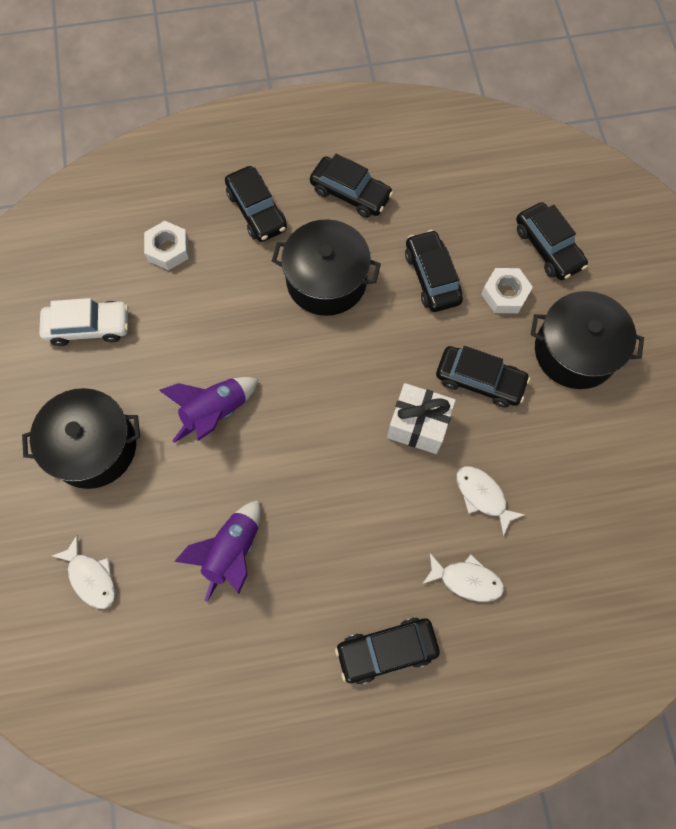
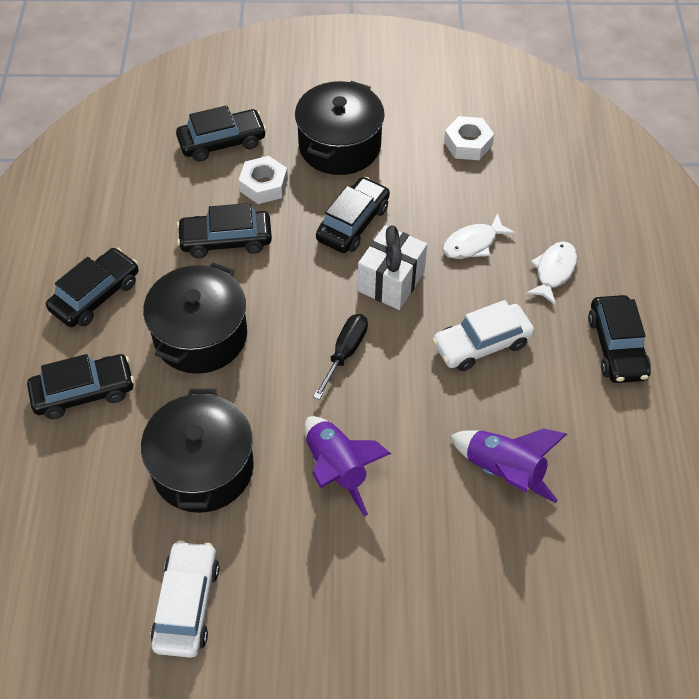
camera: 80 degrees left, 15 degrees down
black pot [22,388,140,489] -> black pot moved to [141,389,254,513]
white fish [52,535,116,609] -> none
white nut [144,221,189,270] -> white nut moved to [444,116,494,160]
none -> black screwdriver [313,314,368,400]
none -> white car [432,300,534,371]

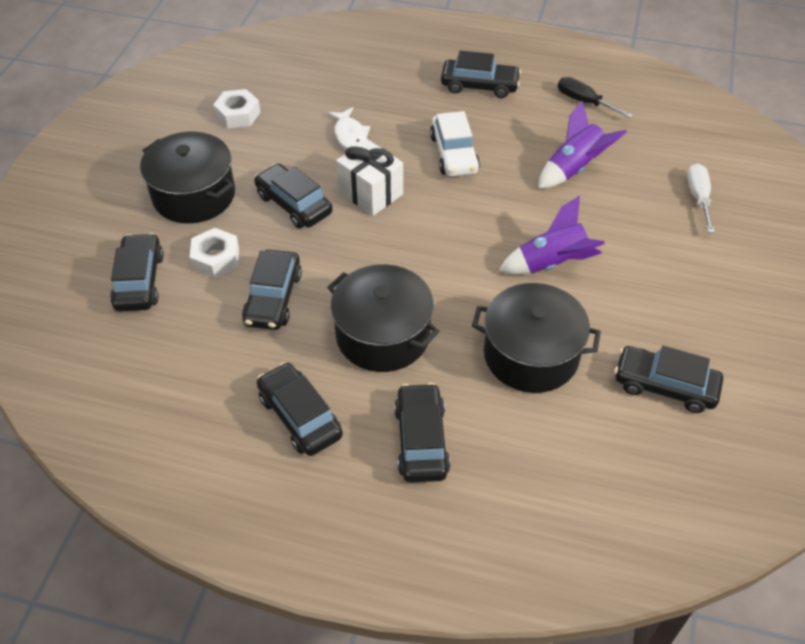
camera: 75 degrees left, 5 degrees down
white car [150,540,220,658] -> black car [614,346,723,413]
black screwdriver [313,314,368,400] -> black screwdriver moved to [558,77,633,118]
white fish [526,241,577,306] -> none
none -> white screwdriver [687,163,715,233]

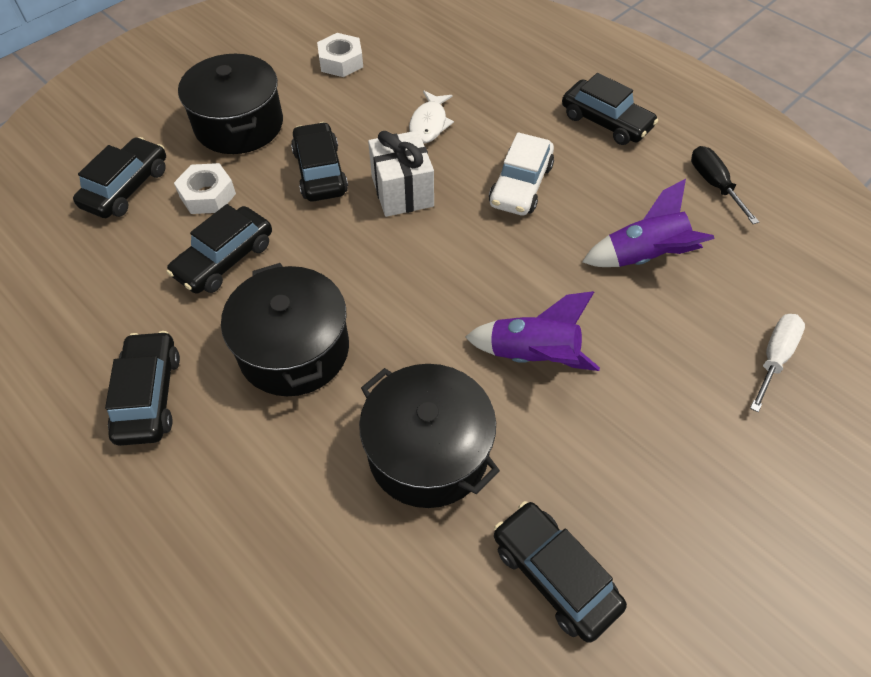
camera: 30 degrees right, 5 degrees up
black car [394,383,450,483] -> none

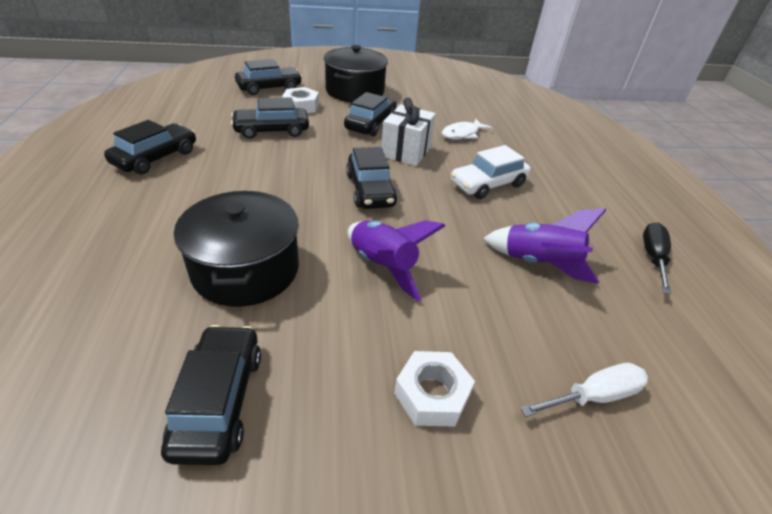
camera: 35 degrees right, 15 degrees down
black pot [221,263,349,396] -> none
white nut [317,33,363,77] -> white nut moved to [394,351,475,427]
black car [562,73,658,145] -> black car moved to [346,147,397,209]

